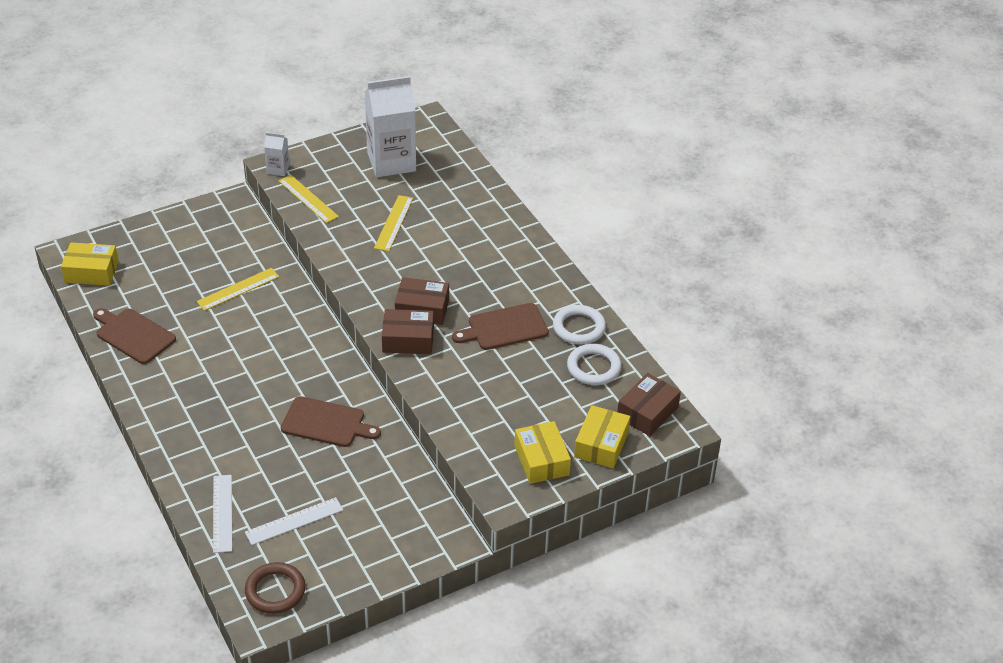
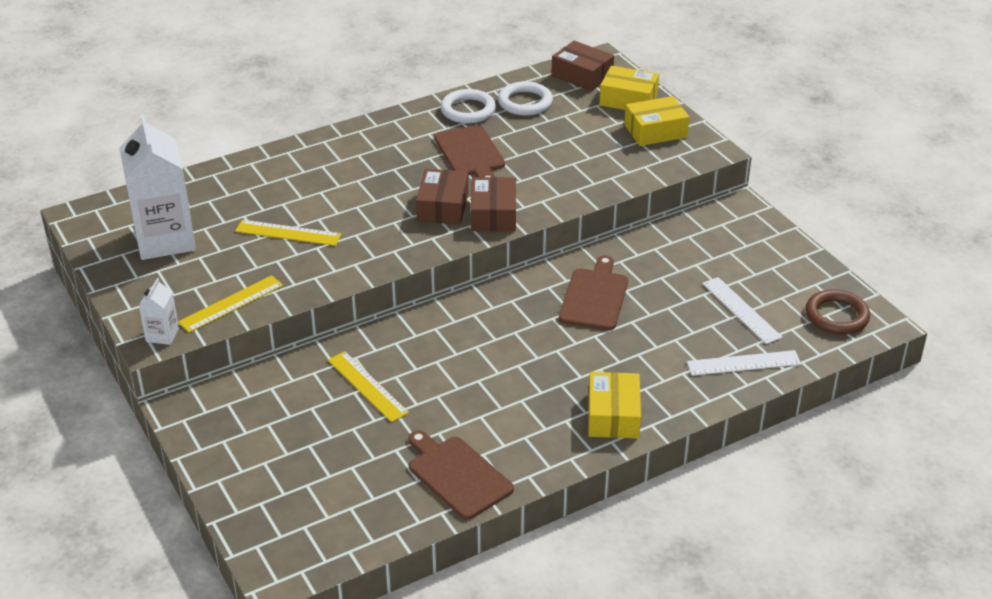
camera: 90 degrees left, 5 degrees down
yellow box [61,242,119,286] -> yellow box moved to [588,372,641,439]
brown cutting board [93,308,176,364] -> brown cutting board turned 105 degrees clockwise [408,430,514,520]

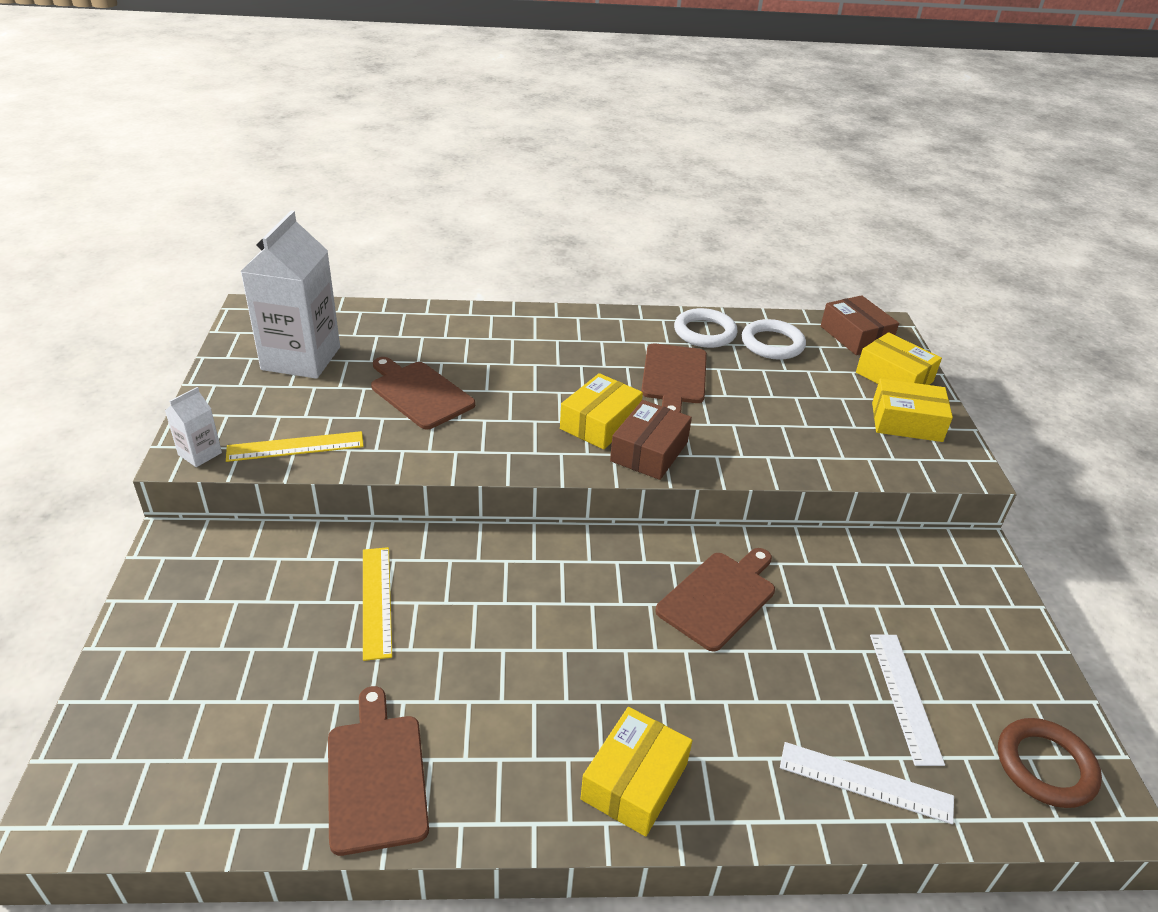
camera: 25 degrees right, 0 degrees up
yellow ruler [235,220,341,246] -> brown cutting board [371,357,475,430]
brown box [416,169,469,225] -> yellow box [560,373,643,449]

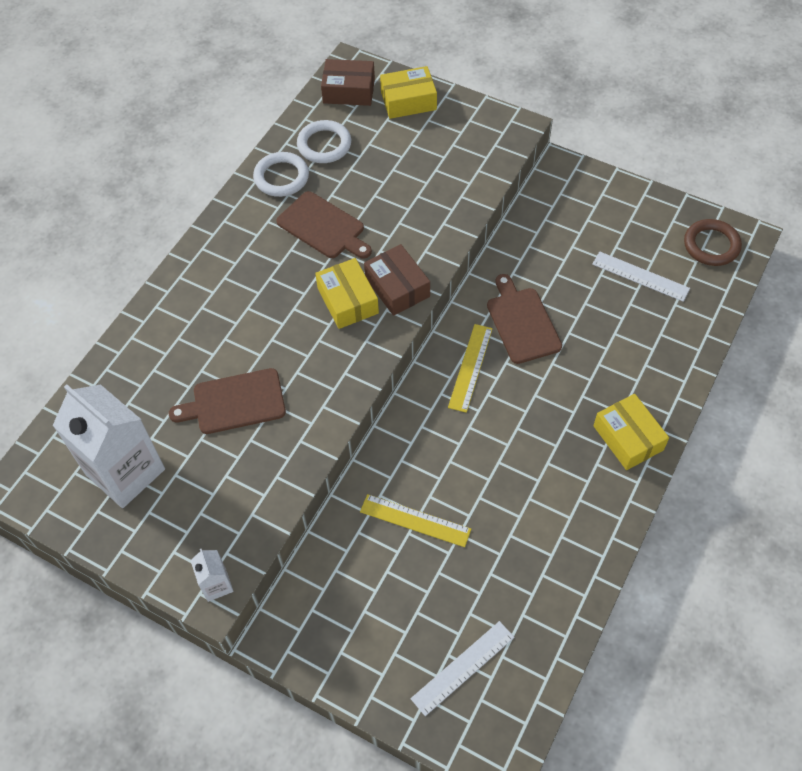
camera: 55 degrees left, 20 degrees up
yellow ruler [226,431,364,462] -> yellow ruler moved to [448,324,493,413]
brown cutting board [328,686,429,856] -> none
white ruler [780,742,954,824] -> white ruler moved to [411,621,514,716]
yellow box [872,379,953,442] -> none

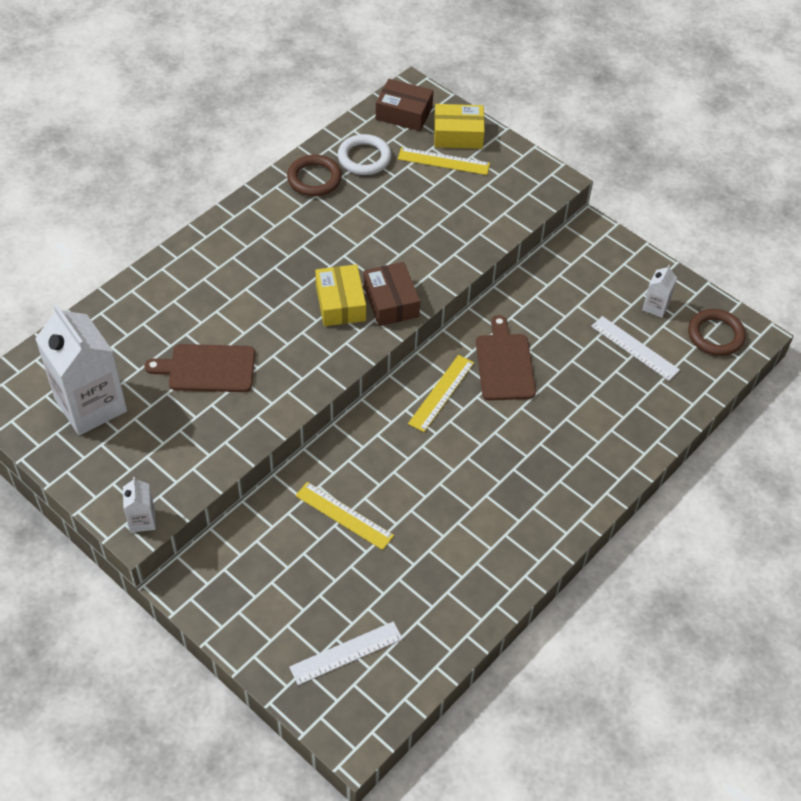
camera: 10 degrees right, 5 degrees down
white ring [253,152,309,197] -> brown ring [287,155,342,196]
brown cutting board [276,191,372,259] -> none
yellow box [593,394,669,470] -> none
none -> yellow ruler [398,147,490,175]
none -> white carton [642,265,677,318]

